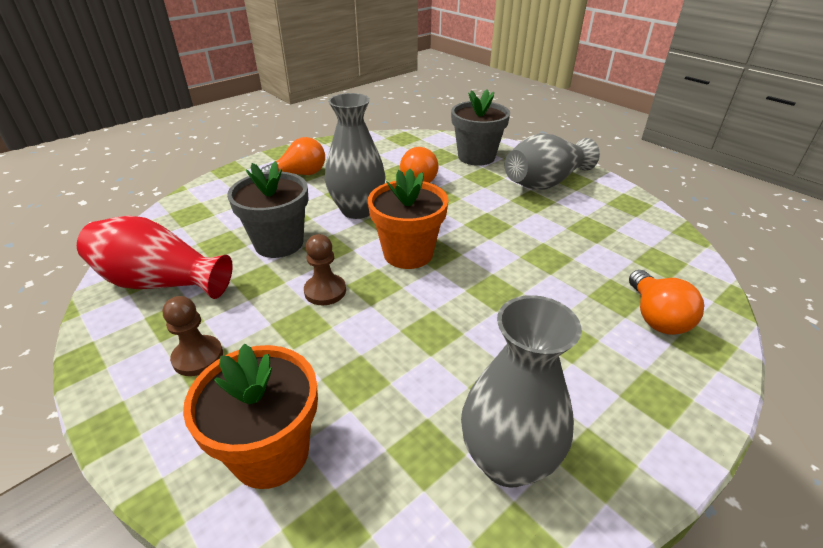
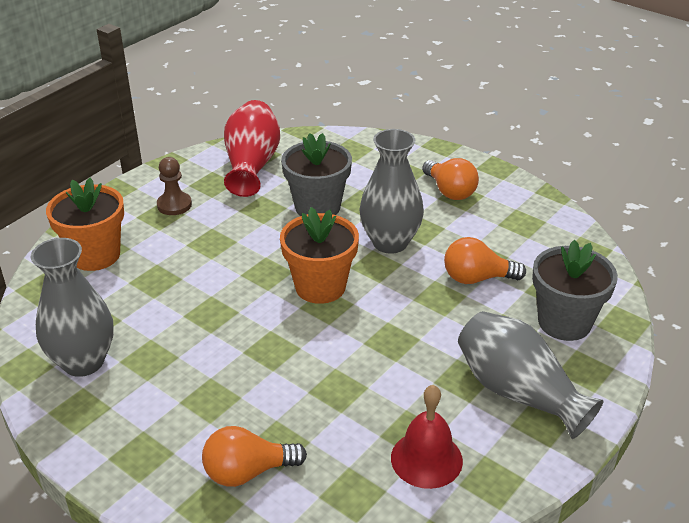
camera: 80 degrees right, 0 degrees up
brown pawn [304,234,346,305] -> none
none -> red bell [391,385,463,489]

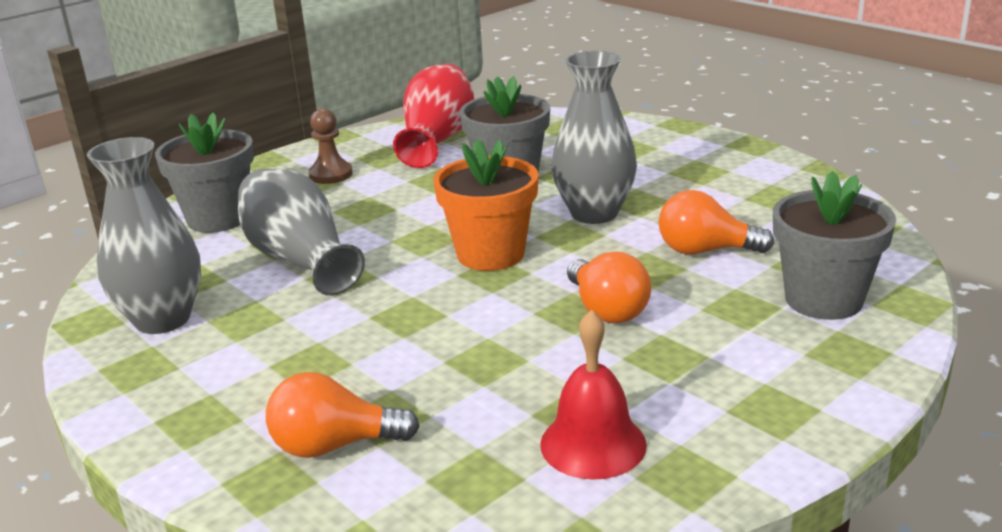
camera: 10 degrees right, 10 degrees down
orange flower pot [46,177,124,271] -> grey flower pot [155,112,254,233]
orange light bulb [422,158,479,200] -> orange light bulb moved to [567,252,651,323]
grey vase [458,311,603,439] -> grey vase moved to [238,168,365,296]

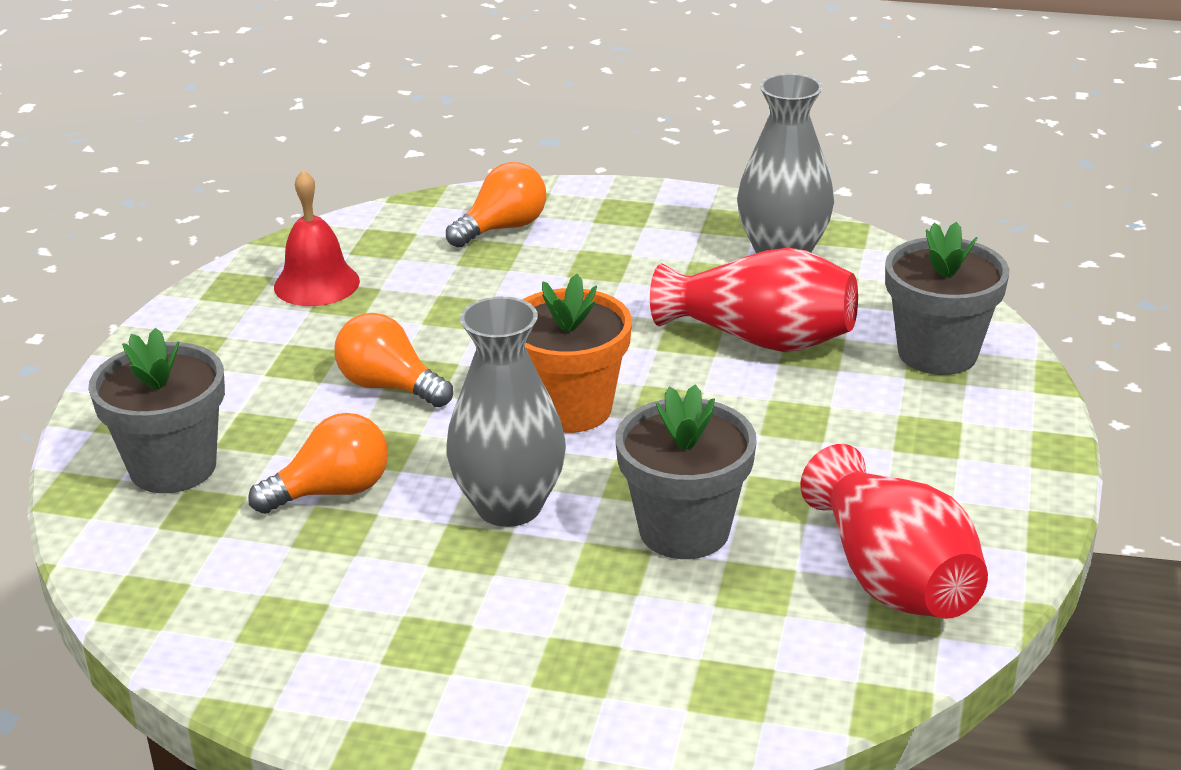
camera: 145 degrees right, 5 degrees up
grey vase [238,168,365,296] -> red vase [650,248,858,352]
brown pawn [309,108,353,184] -> none

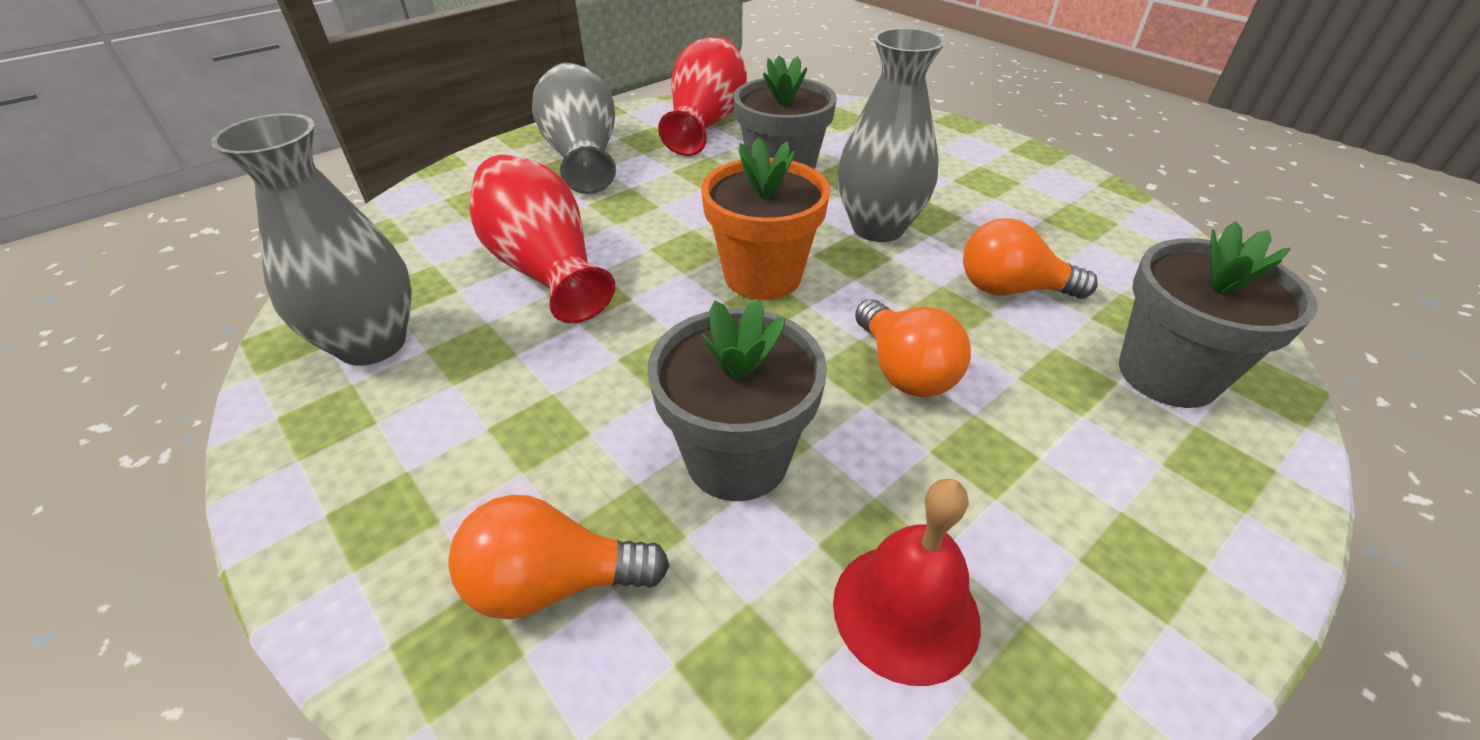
camera: 145 degrees left, 10 degrees up
grey flower pot [885,222,1009,375] -> grey flower pot moved to [647,299,827,501]
none -> grey vase [532,63,616,194]

